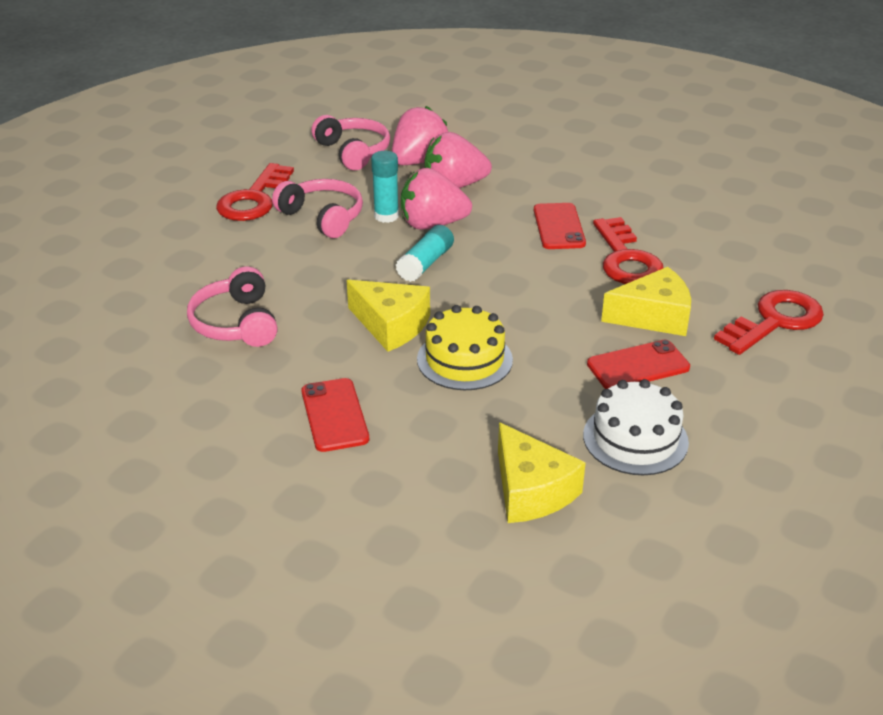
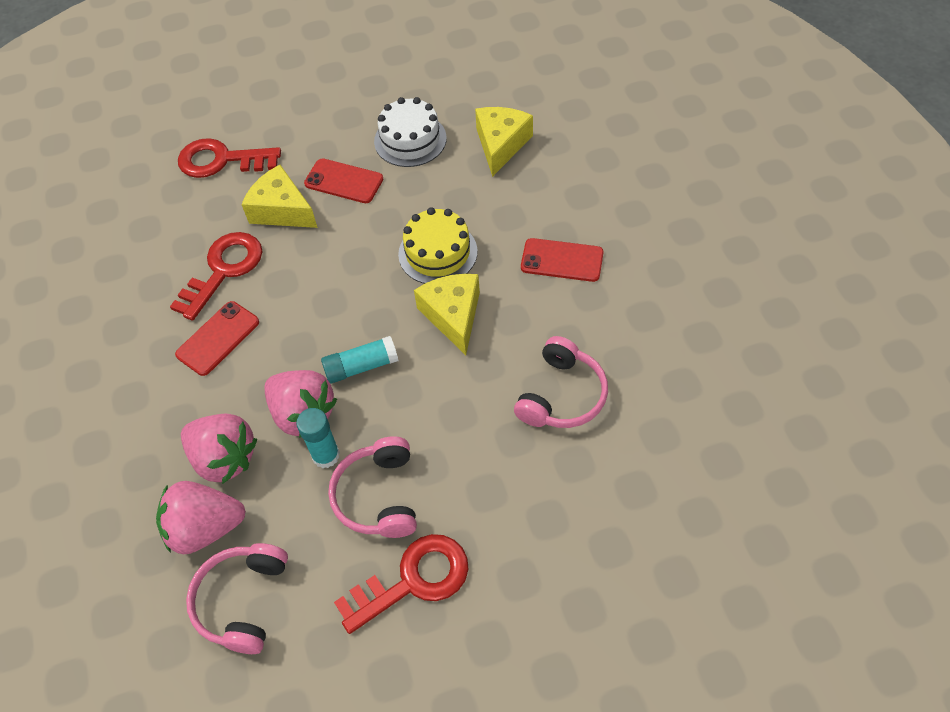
camera: 135 degrees left, 20 degrees up
red phone [301,378,369,452] -> red phone turned 75 degrees clockwise [521,238,604,282]

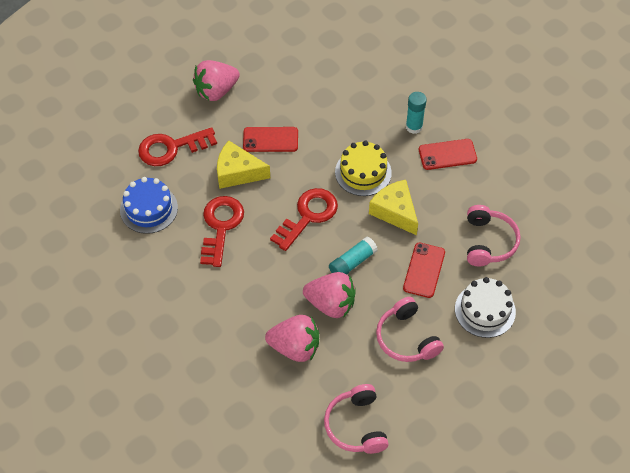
camera: 25 degrees left, 0 degrees up
pink strawberry [156,481,246,554] -> pink strawberry moved to [193,60,240,101]
red phone [175,301,259,376] -> red phone moved to [403,243,445,298]
turquoise glue stick [296,408,340,468] -> turquoise glue stick moved to [406,92,427,134]
red key [334,534,469,634] -> red key moved to [270,188,338,251]
white cake [374,97,447,167] -> white cake moved to [455,277,516,338]
yellow cheese [475,107,533,177] -> none
none -> blue cake [120,177,178,234]

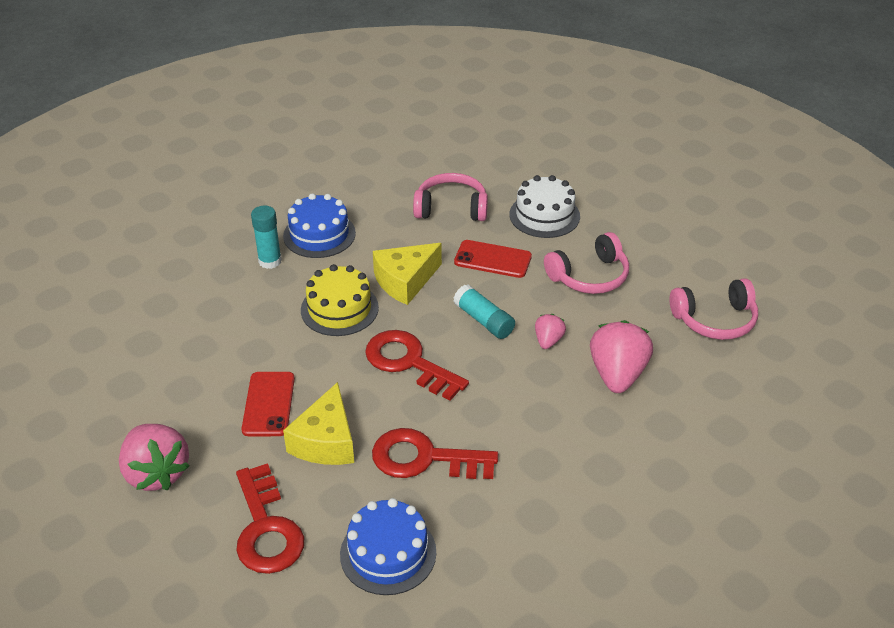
camera: 90 degrees left, 15 degrees down
pink strawberry [303,272,356,318] -> pink strawberry [535,314,566,349], size x0.52
red phone [419,139,477,170] -> blue cake [283,193,356,258]

